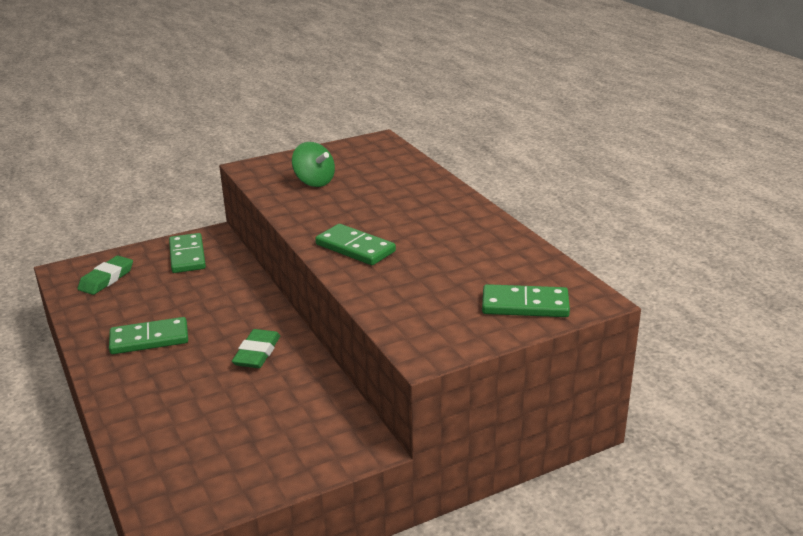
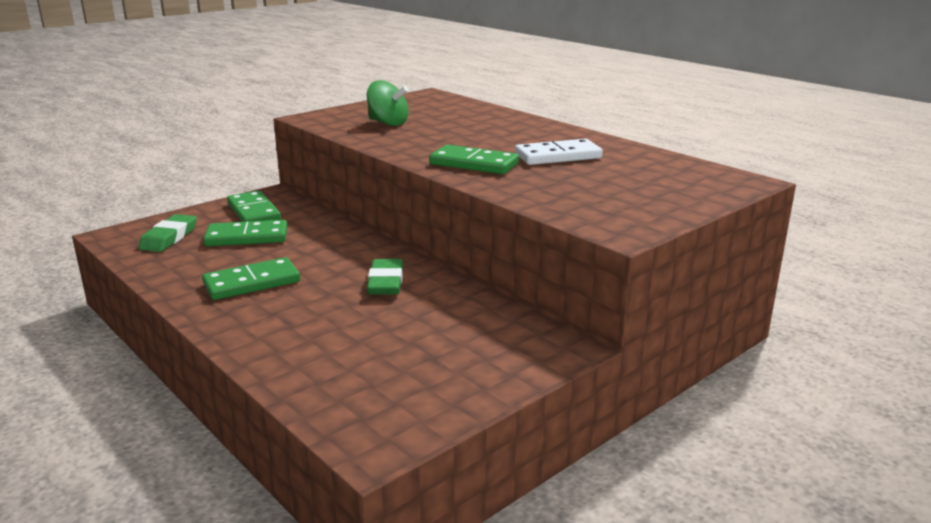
camera: 15 degrees left, 5 degrees down
green domino [482,284,570,317] -> green domino moved to [203,220,287,246]
none -> white domino [515,139,603,165]

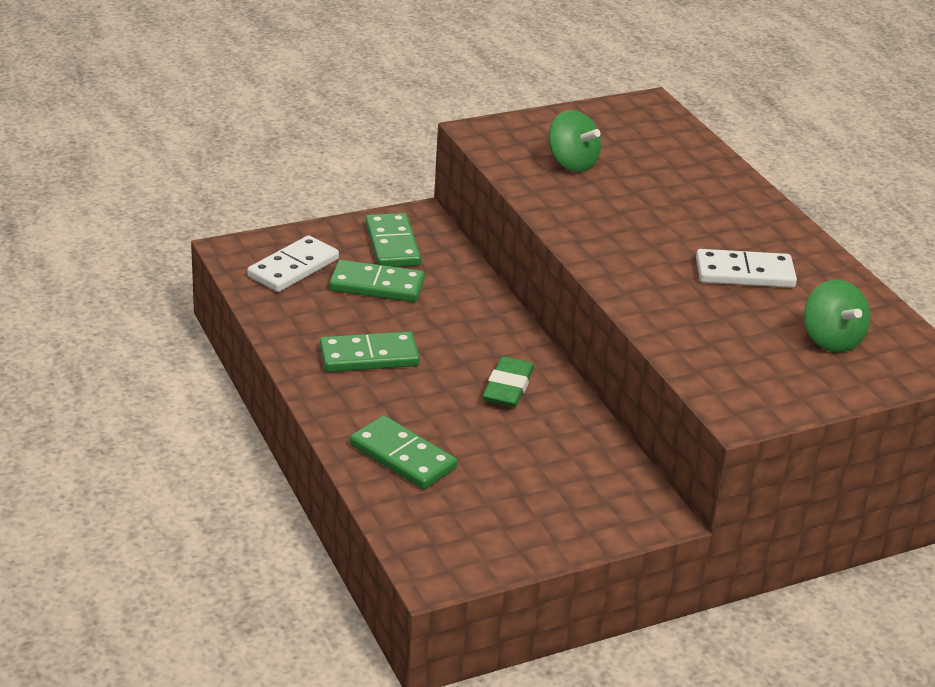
camera: 15 degrees right, 10 degrees up
green eraser [138,214,197,252] -> white domino [247,235,339,292]
green domino [429,145,519,174] -> green domino moved to [350,415,457,489]
none -> green spinning top [804,280,870,352]

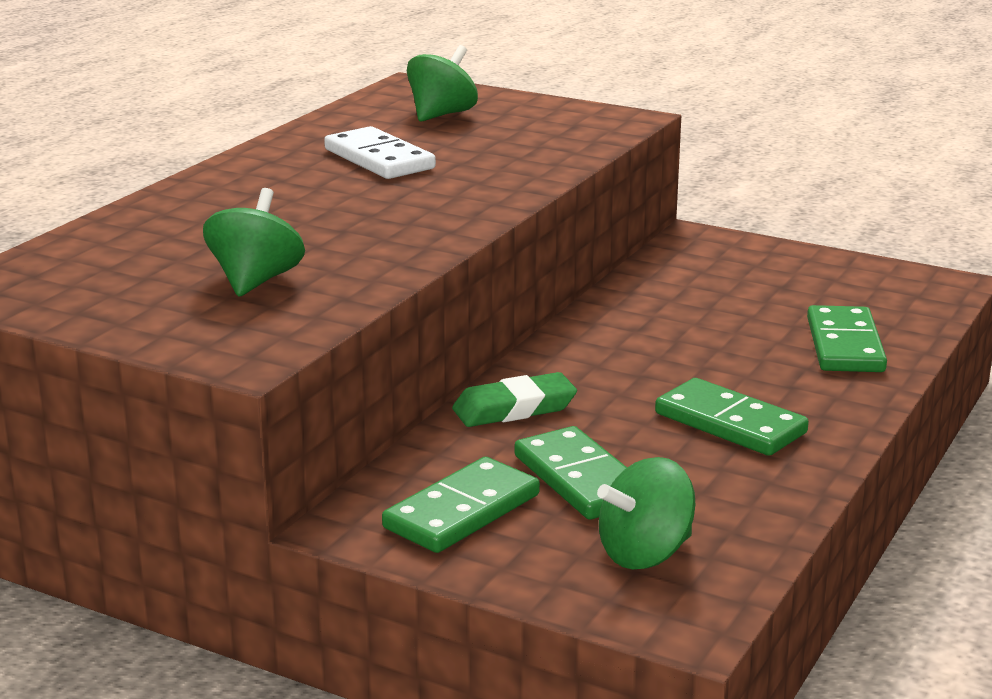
camera: 125 degrees left, 10 degrees down
white domino [247,235,339,292] -> green spinning top [597,457,696,569]
green eraser [483,356,534,407] -> green eraser moved to [452,372,577,427]

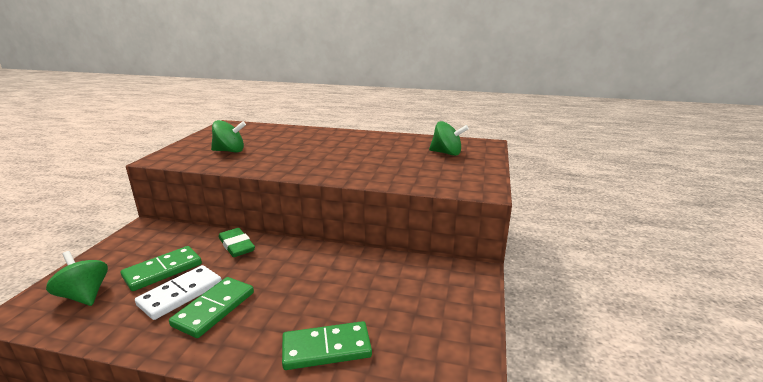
camera: 75 degrees right, 0 degrees up
white domino [324,126,436,179] -> white domino moved to [135,265,222,320]
green domino [382,457,540,553] -> none

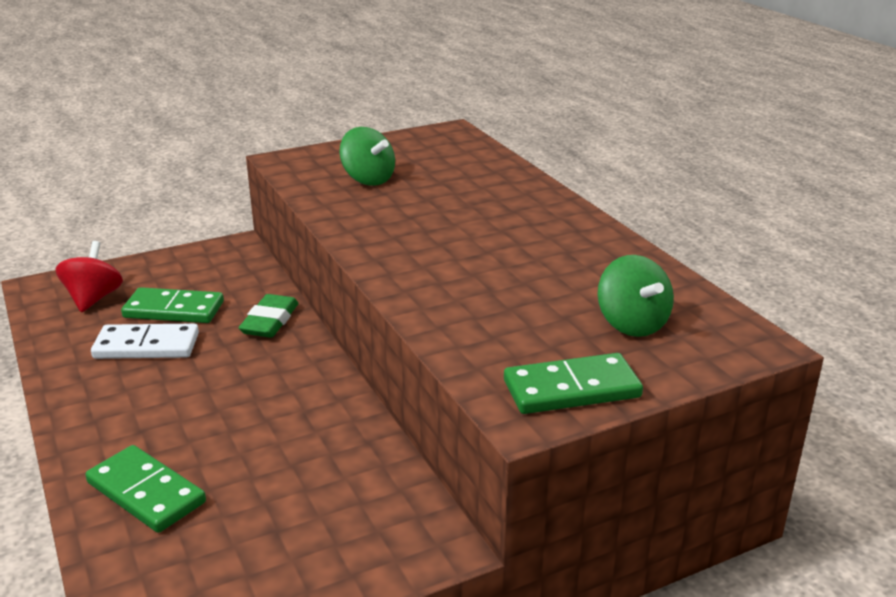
camera: 50 degrees right, 5 degrees up
green spinning top [46,251,108,306] -> red spinning top [55,241,123,312]
green domino [169,277,254,338] -> green domino moved to [504,353,643,414]

